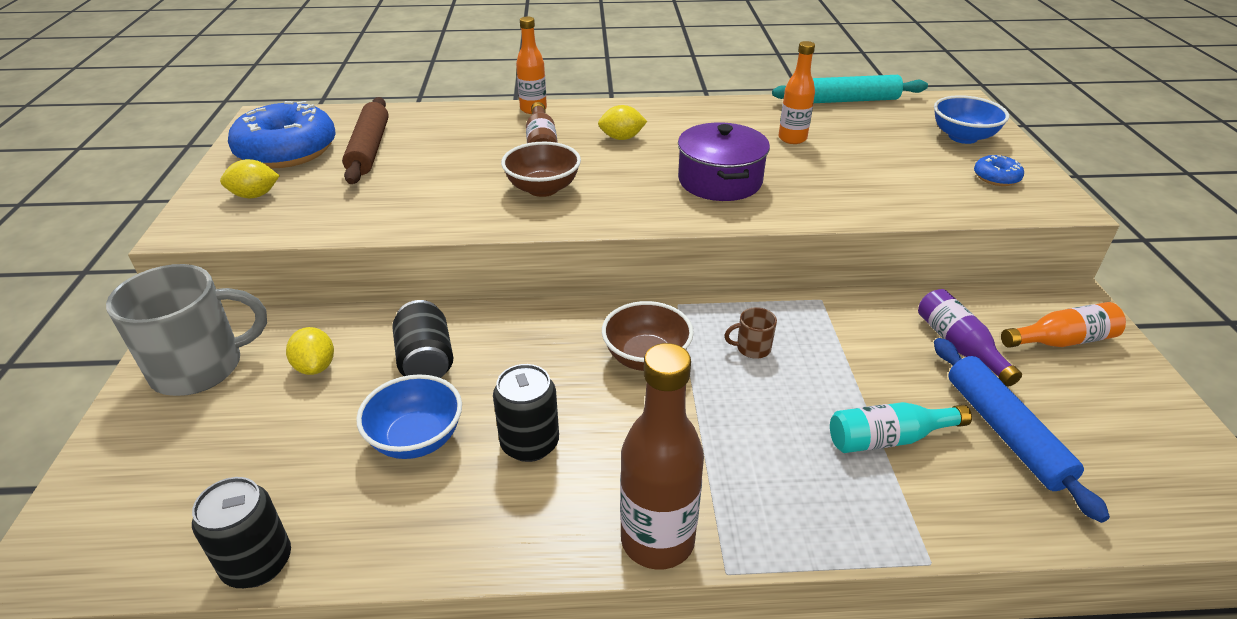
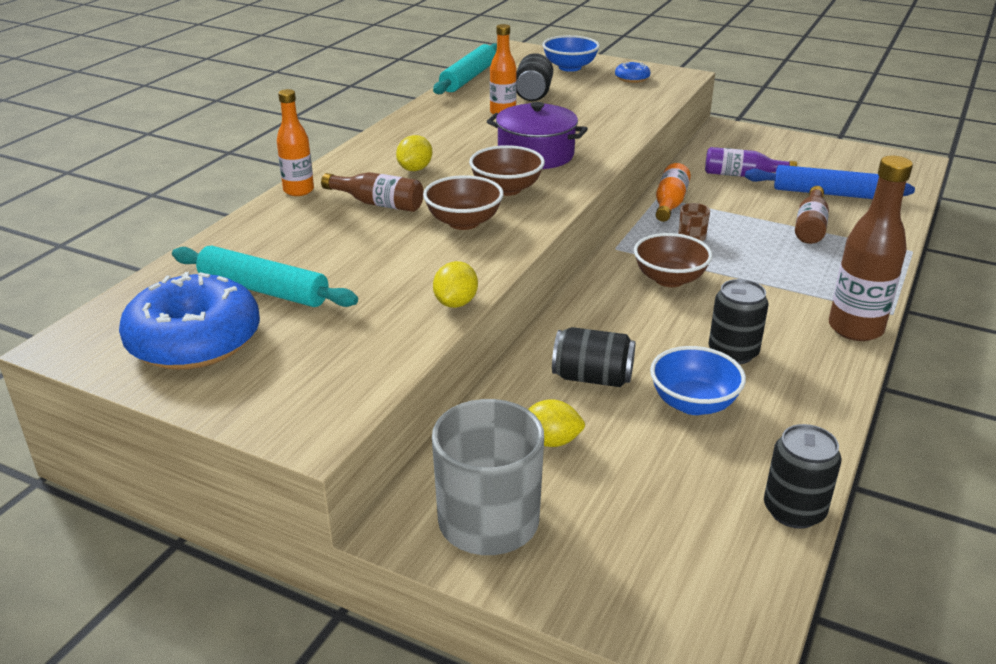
camera: 60 degrees left, 5 degrees down
yellow lemon [220,159,279,198] -> yellow lemon moved to [433,261,478,308]
brown rolling pin [342,97,389,184] -> turquoise rolling pin [172,246,358,307]
turquoise bottle [830,402,972,453] -> brown bottle [795,186,829,244]
orange bottle [1001,302,1126,348] -> orange bottle moved to [656,163,691,222]
none -> brown bowl [469,145,545,196]
none -> black can [516,53,553,101]

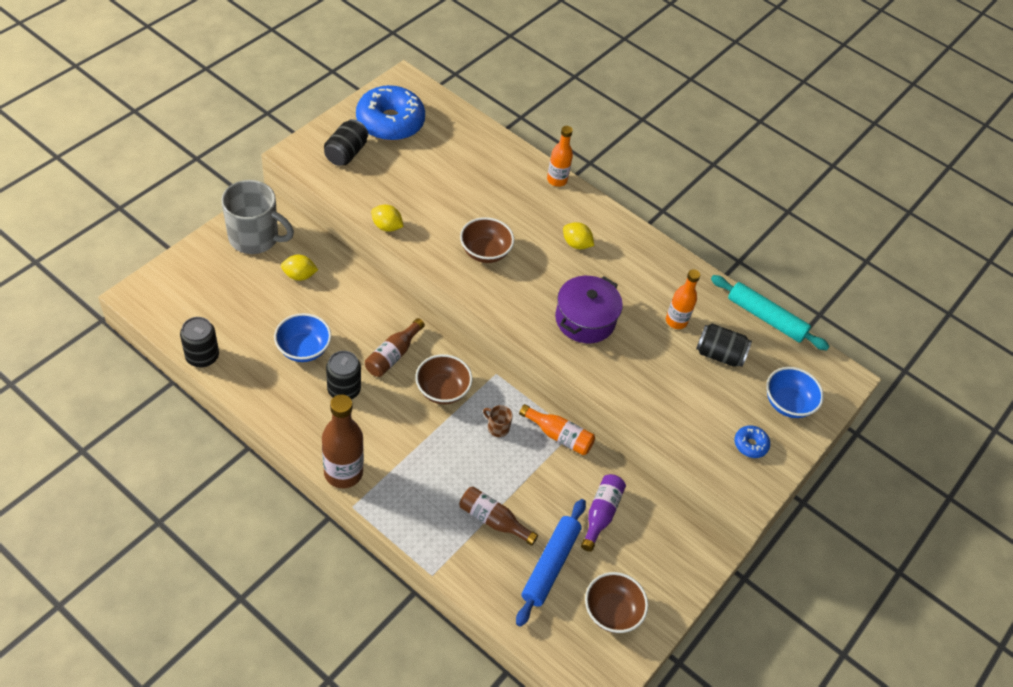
camera: 95 degrees right, 20 degrees up
turquoise rolling pin [172,246,358,307] -> none
brown bottle [321,172,424,212] -> brown bottle moved to [365,318,425,377]
brown bowl [469,145,545,196] -> brown bowl moved to [585,572,648,633]
yellow lemon [528,399,585,447] -> yellow lemon turned 75 degrees clockwise [281,255,318,281]
black can [552,327,635,387] -> black can moved to [324,119,368,166]

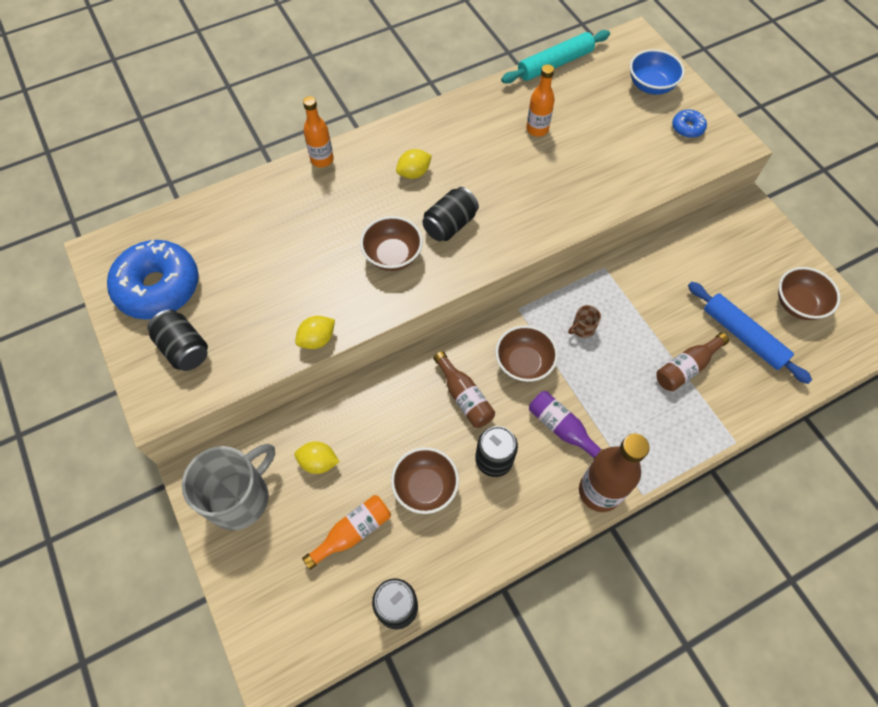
camera: 60 degrees left, 10 degrees up
blue bowl [274,313,331,362] -> brown bowl [391,447,459,514]
yellow lemon [281,255,318,281] -> yellow lemon turned 75 degrees clockwise [294,441,339,474]
orange bottle [519,404,595,455] -> orange bottle moved to [302,495,391,570]
purple pot [555,276,623,343] -> none
purple bottle [581,474,626,552] -> purple bottle moved to [529,391,603,459]
black can [696,324,752,367] -> black can moved to [422,187,479,241]

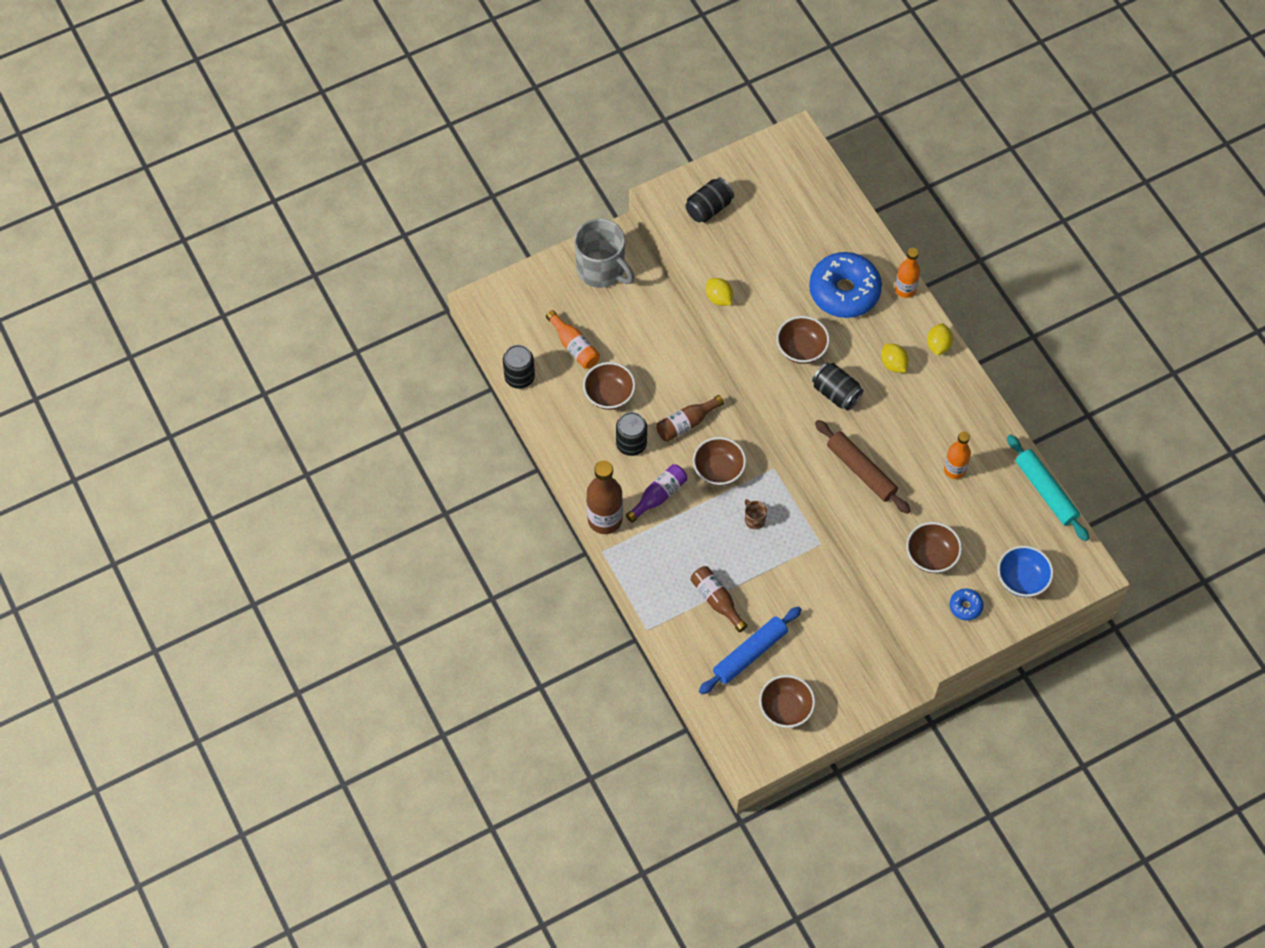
camera: 90 degrees right, 0 degrees up
blue donut [107,240,199,319] -> blue donut moved to [809,252,882,318]
yellow lemon [294,441,339,474] -> yellow lemon moved to [927,323,953,356]
none -> brown rolling pin [815,420,911,514]
none -> brown bowl [906,522,962,573]

